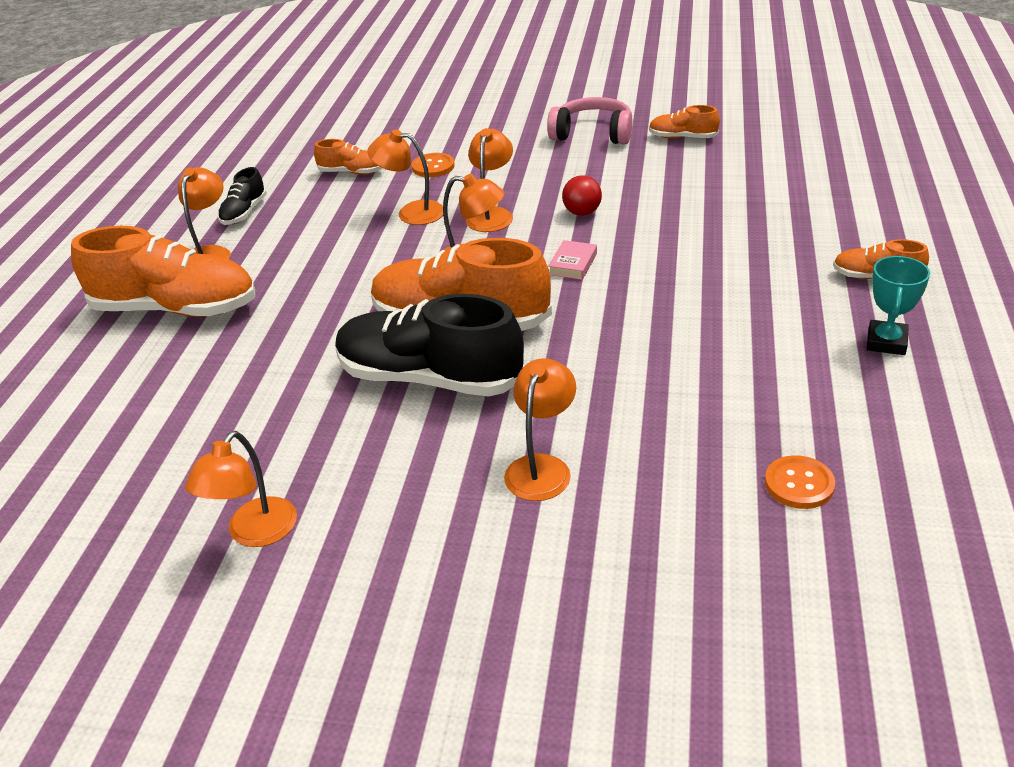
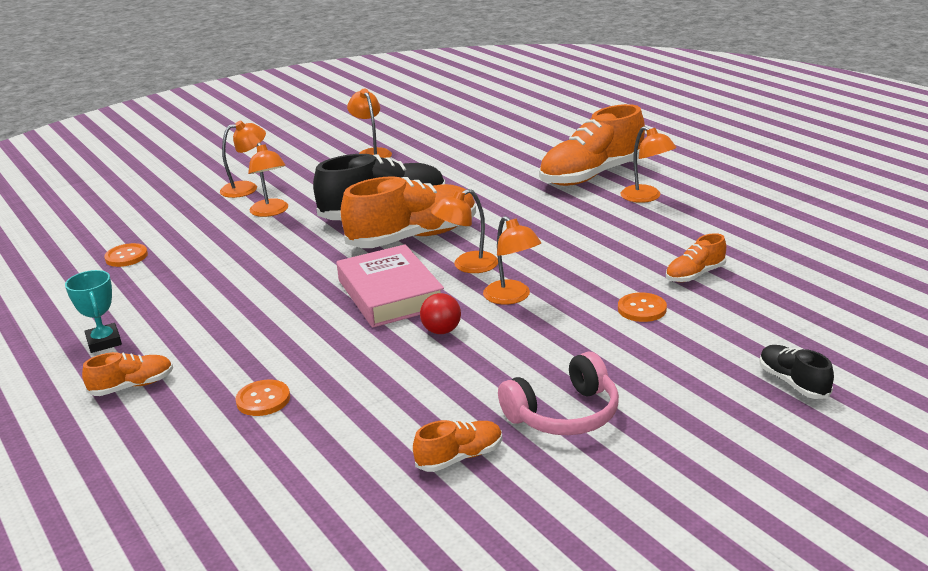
camera: 135 degrees right, 10 degrees down
black shoe [218,167,267,225] -> black shoe moved to [760,345,834,399]
orange lamp [367,130,443,225] -> orange lamp moved to [220,121,266,198]
pink book [548,240,597,280] -> pink book [337,244,444,327], size x2.37
none -> orange button [235,380,290,416]

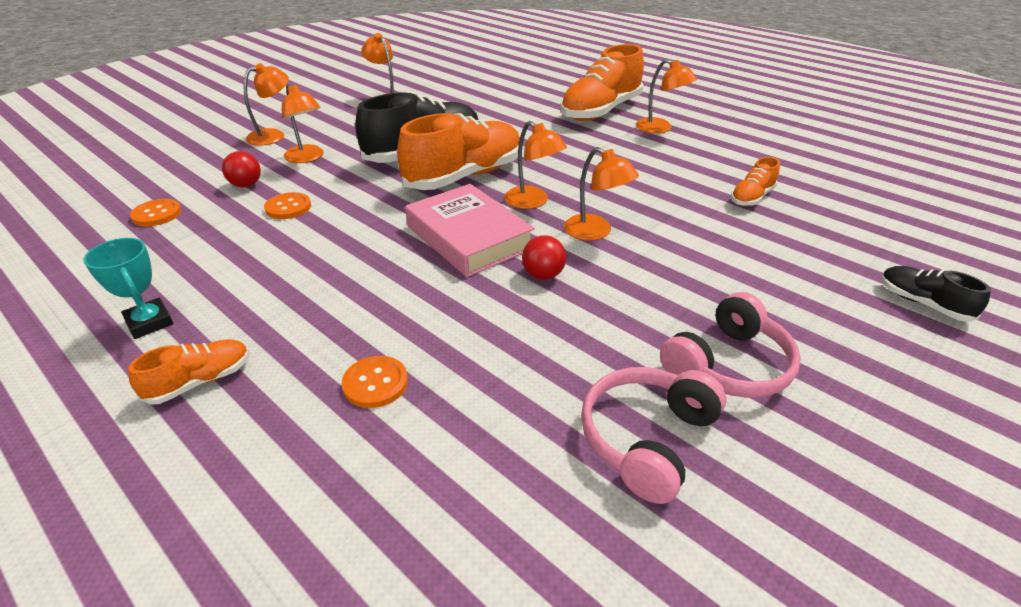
camera: 15 degrees left, 10 degrees up
orange shoe [413,420,502,472] -> pink headphones [581,367,727,504]
orange lamp [431,189,498,273] -> orange lamp turned 90 degrees counterclockwise [504,121,567,209]
orange button [618,292,667,322] -> orange button moved to [264,192,311,219]
none -> red ball [222,151,261,188]

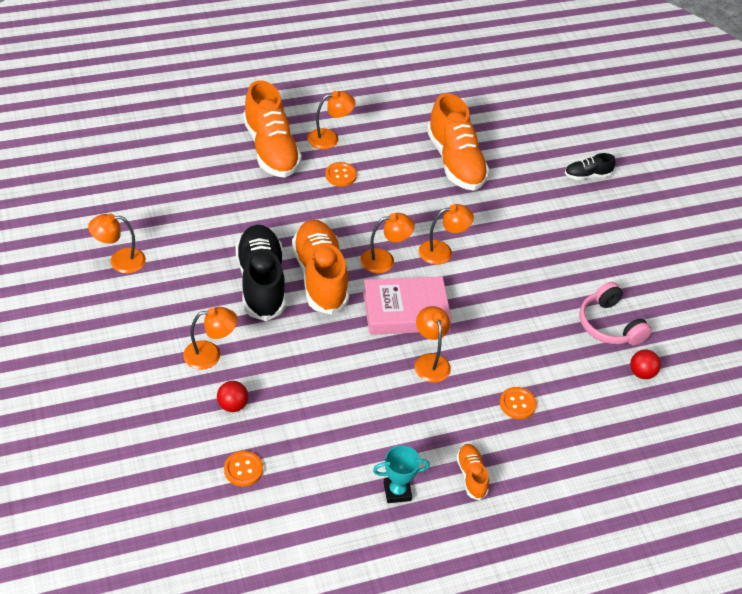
camera: 65 degrees left, 10 degrees up
orange lamp [244,63,289,146] -> orange lamp moved to [415,306,451,382]
orange button [264,192,311,219] -> orange button moved to [325,162,357,186]
red ball [522,235,566,280] -> red ball moved to [630,350,661,379]
pink headphones [660,292,801,398] -> none
orange shoe [731,157,780,206] -> orange shoe [427,93,489,191], size x2.11

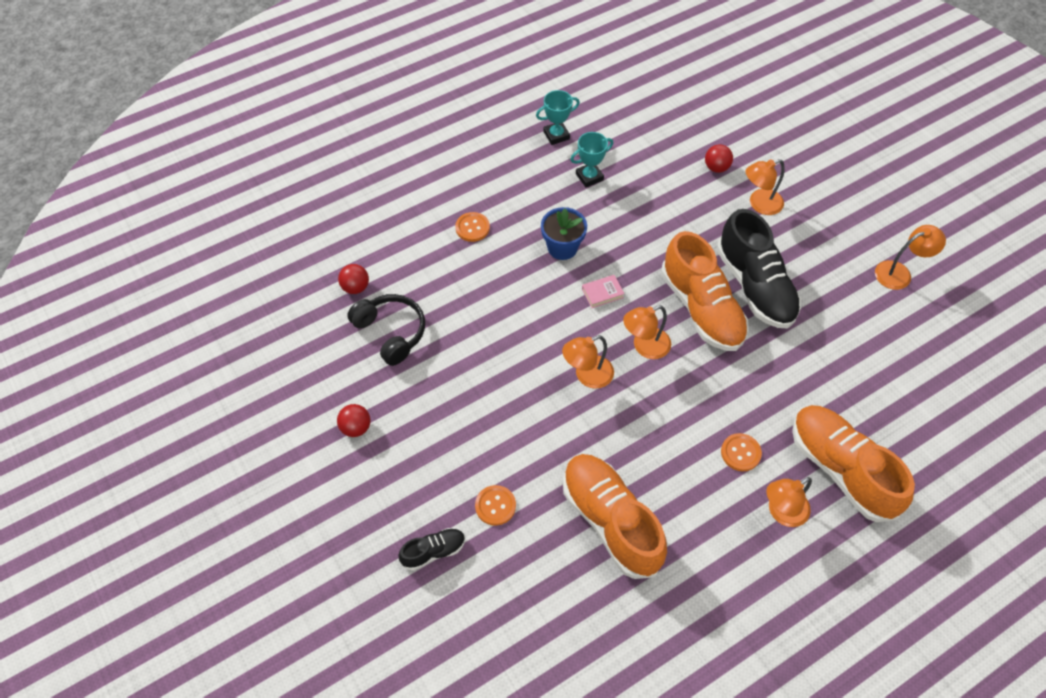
camera: 170 degrees right, 10 degrees up
orange button [224,451,263,487] -> orange button moved to [475,485,516,526]
pink book [363,276,452,335] -> pink book [582,275,624,308], size x0.42
orange lamp [415,306,451,382] -> blue flower pot [541,207,587,260]
orange shoe [456,444,489,500] -> none
pink headphones [579,282,652,345] -> black headphones [347,294,425,366]
none -> red ball [337,404,370,437]
none -> turquoise trophy [570,132,613,187]

